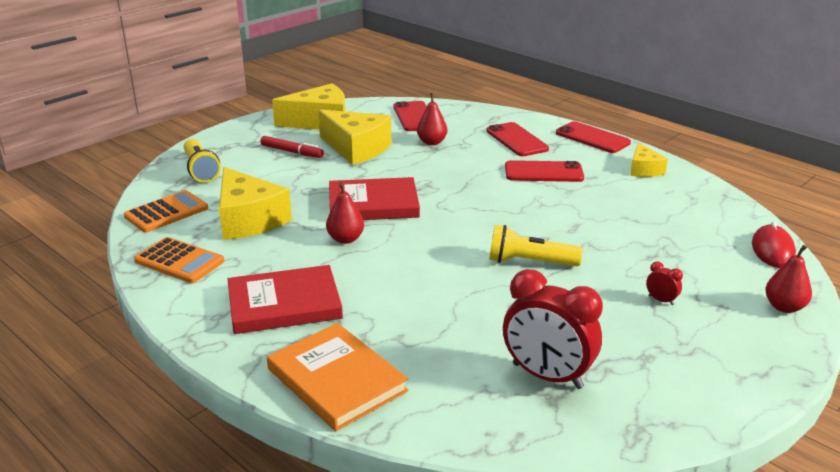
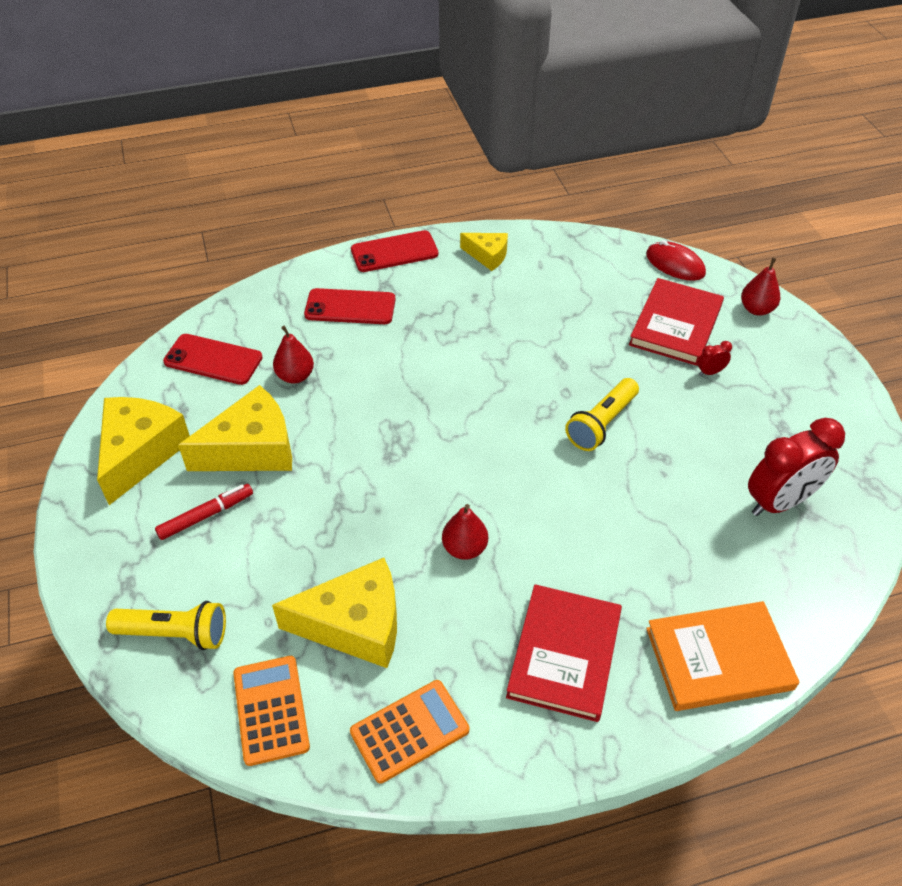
camera: 60 degrees left, 20 degrees up
red book [329,177,420,220] -> red book moved to [629,278,724,366]
red phone [505,160,584,182] -> none

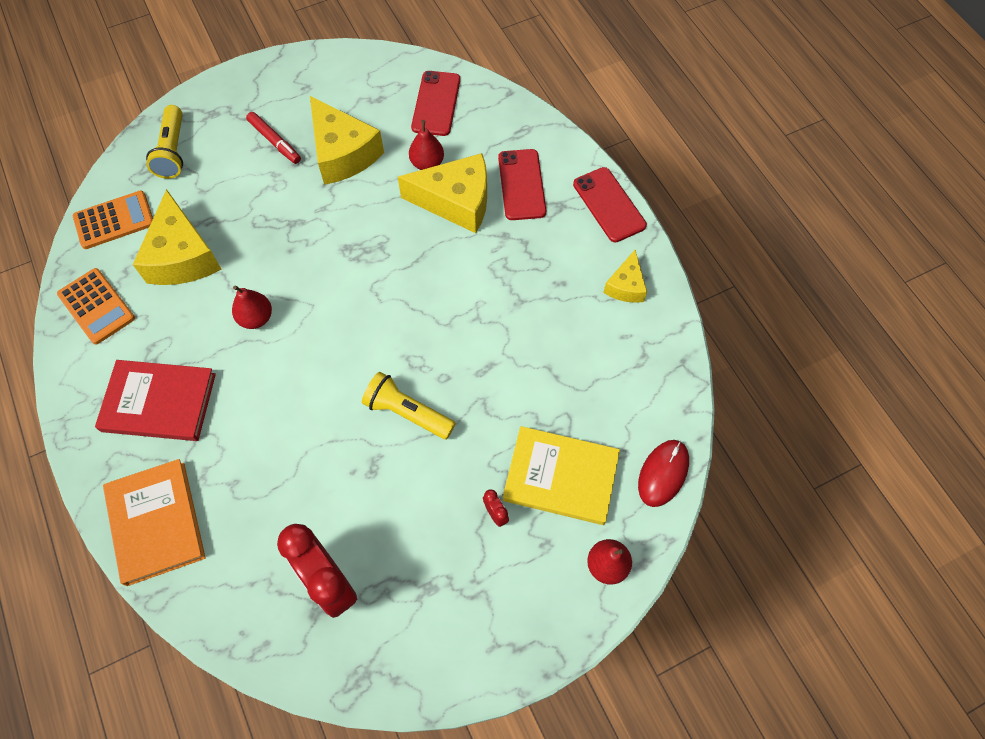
camera: 80 degrees right, 15 degrees up
yellow cheese [97,397,190,505] -> yellow cheese moved to [398,153,487,233]
red book [629,278,724,366] -> yellow book [503,426,620,525]

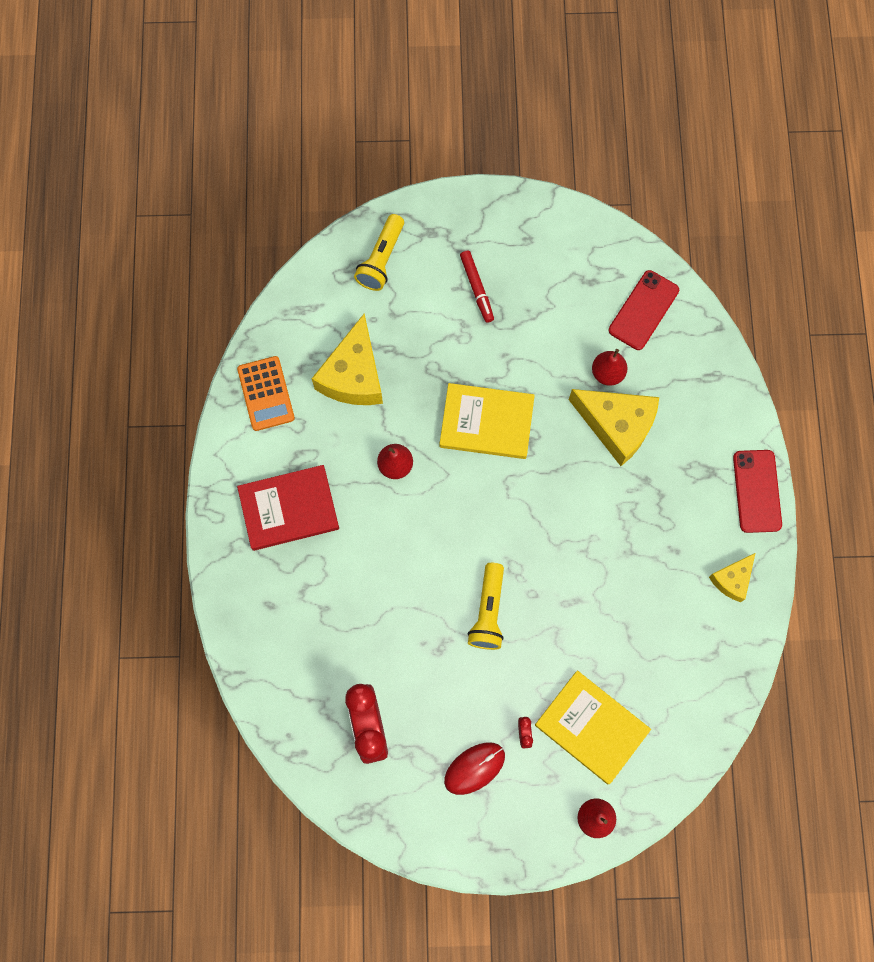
camera: 25 degrees right, 10 degrees up
orange calculator [73,190,153,249] -> none
red book [95,360,216,441] -> red book turned 45 degrees counterclockwise [237,465,339,551]
orange book [103,459,206,586] -> none
yellow cheese [310,96,384,185] -> none
yellow flashlight [362,372,456,439] -> yellow flashlight turned 135 degrees counterclockwise [468,563,504,650]
red phone [498,149,546,220] -> none
red mouse [638,440,689,507] -> red mouse moved to [444,742,505,795]
none -> yellow book [440,383,535,459]

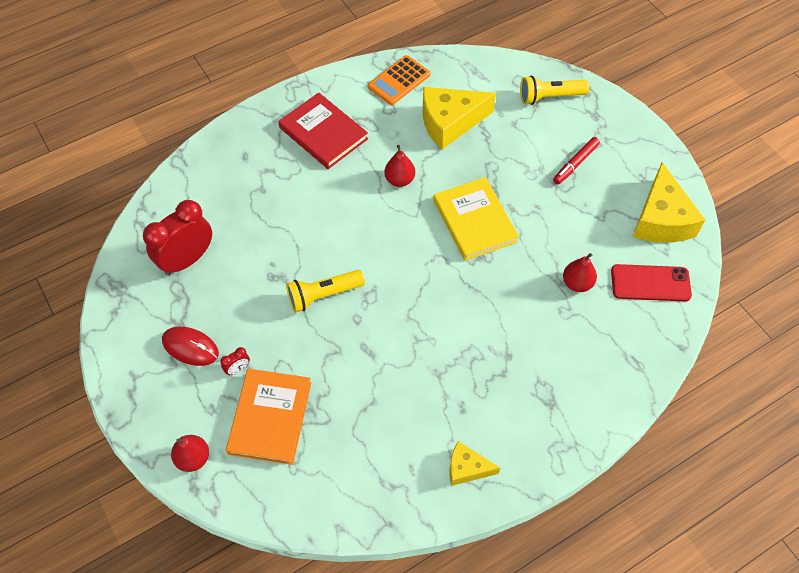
camera: 60 degrees right, 15 degrees down
yellow book [535,671,651,784] -> orange book [226,369,311,465]
yellow cheese [569,389,659,466] -> yellow cheese moved to [633,162,705,243]
red phone [733,450,782,533] -> none

